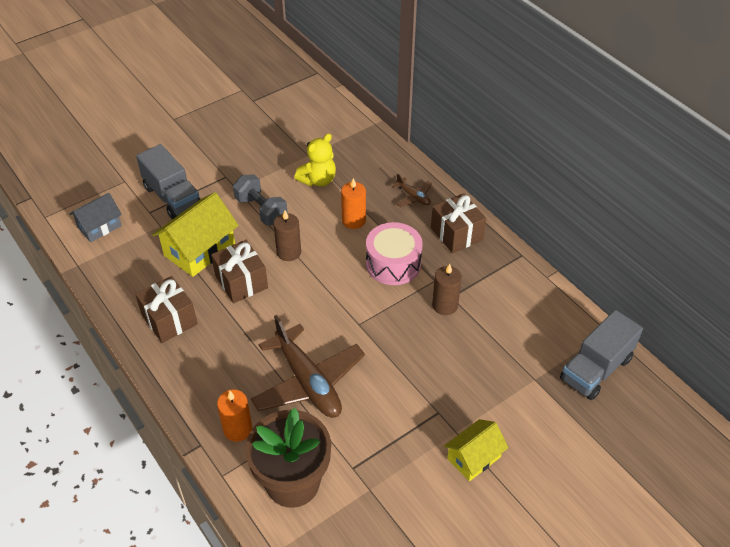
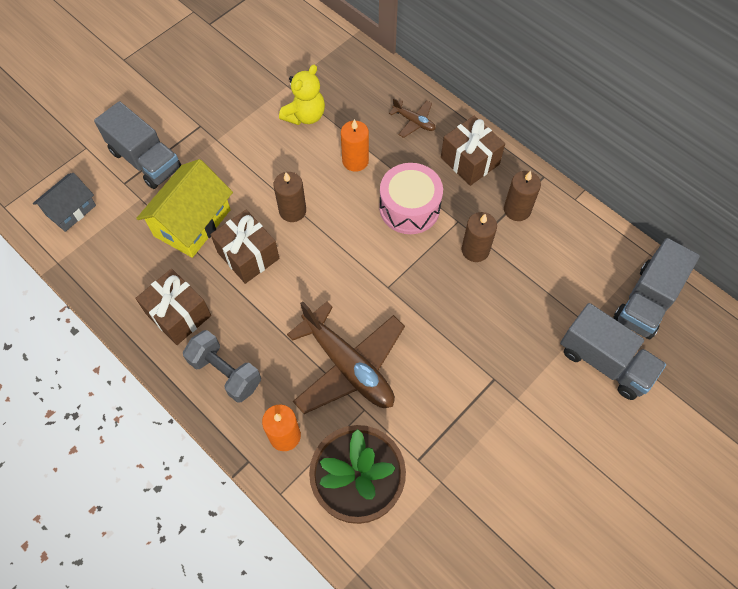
camera: 10 degrees left, 15 degrees up
grey dumbbell [233,174,288,226] -> grey dumbbell moved to [183,330,261,403]
yellow house [444,419,508,481] -> none
none -> brown candle [504,171,541,221]
none -> grey truck [560,303,666,400]

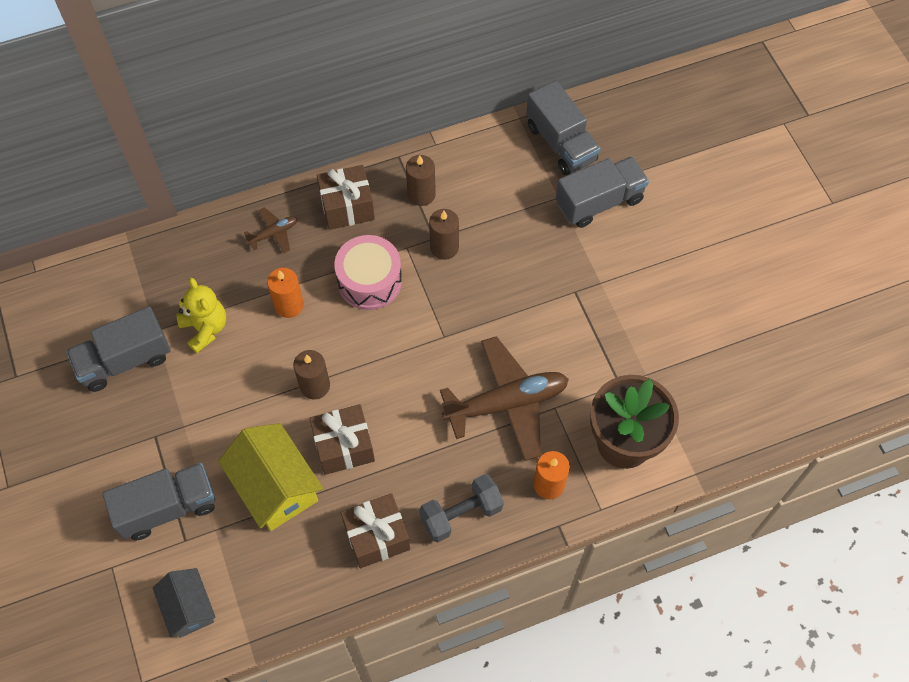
camera: 65 degrees left, 0 degrees up
none -> grey truck [66,306,171,392]

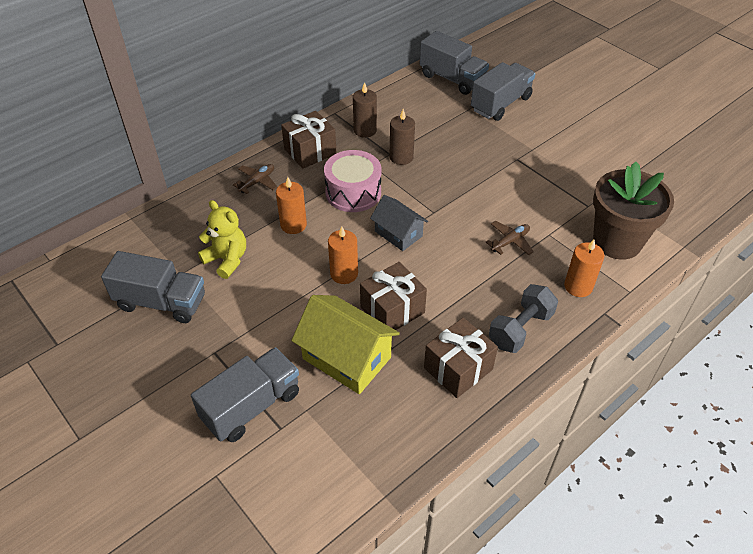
camera: 20 degrees left, 15 degrees down
grey truck [66,306,171,392] -> grey truck turned 120 degrees counterclockwise [101,251,205,323]
grey house [153,568,216,638] -> grey house moved to [370,195,428,251]
brown candle [293,350,330,399] -> orange candle [328,226,358,284]
brown plane [440,336,569,461] -> brown plane [486,221,534,255], size x0.46

